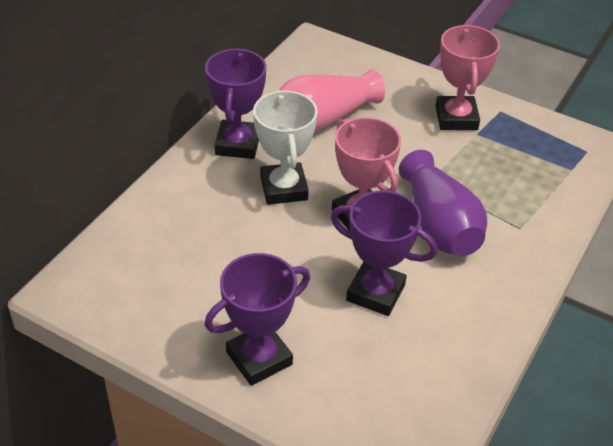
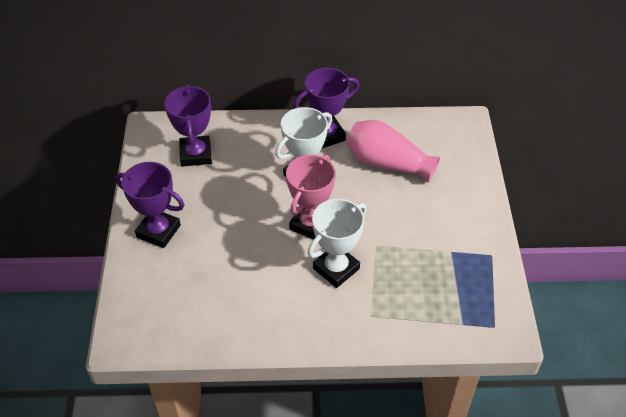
camera: 60 degrees right, 5 degrees up
purple trophy [331,190,437,316] -> purple trophy moved to [164,85,212,167]
purple vase [399,150,487,256] -> white trophy [308,199,367,288]
pink trophy [436,25,500,130] -> none

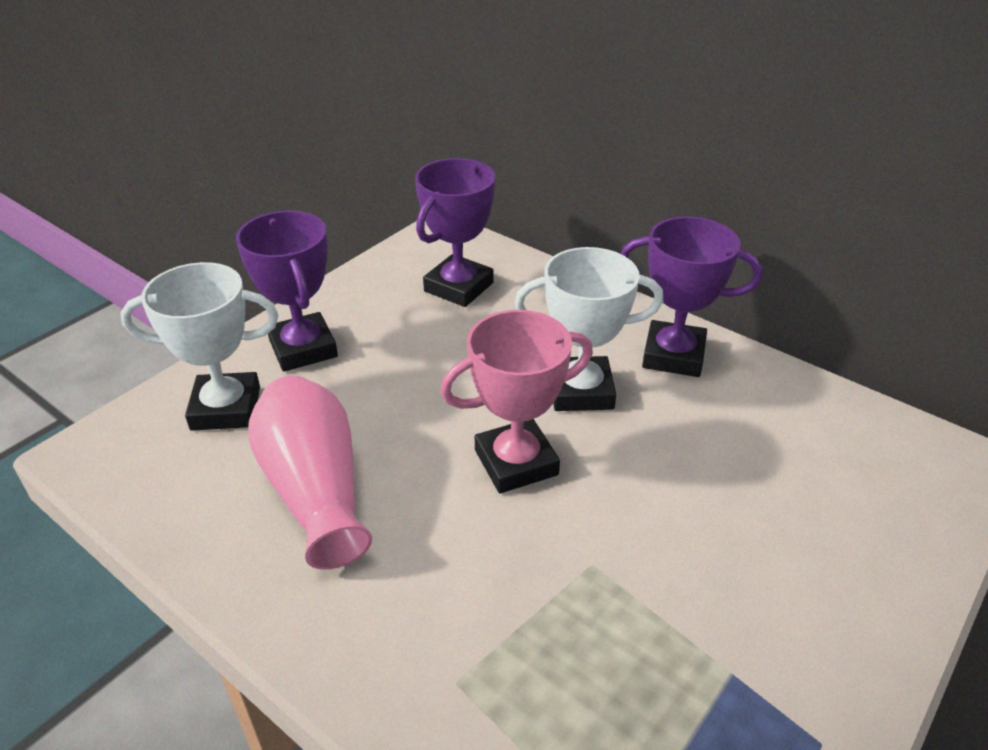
camera: 40 degrees right, 10 degrees down
white trophy [308,199,367,288] -> white trophy moved to [121,262,279,431]
pink vase [347,120,440,183] -> pink vase moved to [248,376,372,569]

